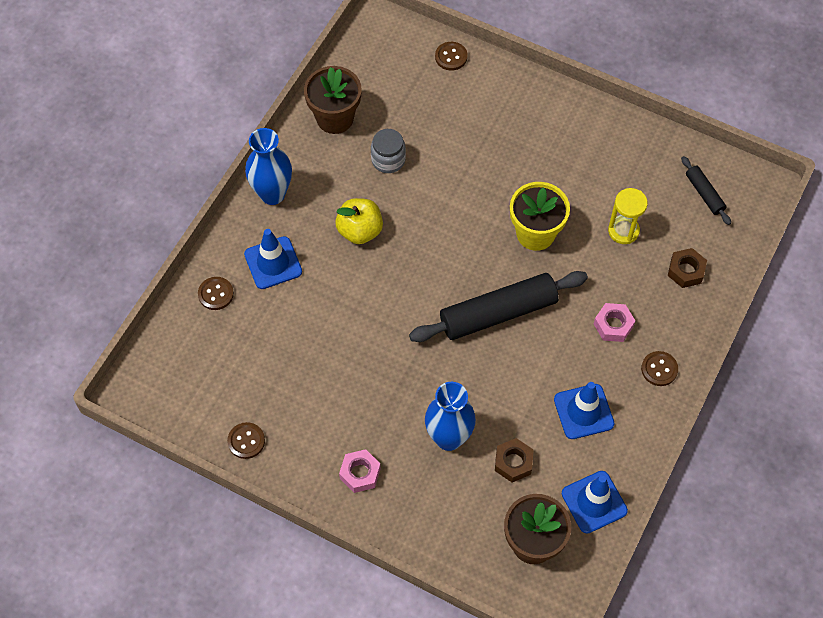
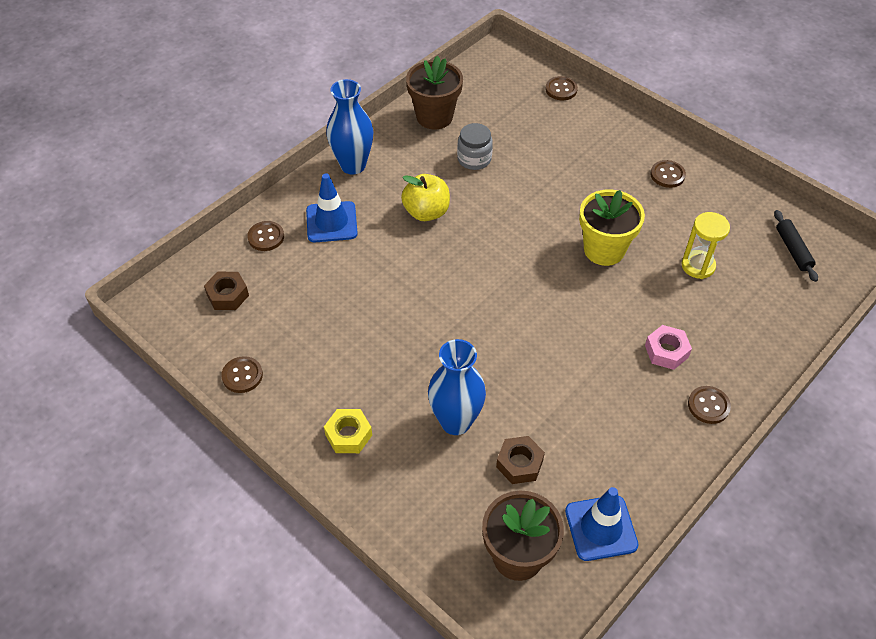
camera: 15 degrees right, 10 degrees down
pink nut [339,449,381,493] -> yellow nut [324,409,372,453]
black rolling pin [409,271,588,342] -> none
blue traffic cone [554,382,614,439] -> none
brown nut [668,248,707,288] -> brown nut moved to [204,272,249,310]
none -> brown button [650,160,686,188]

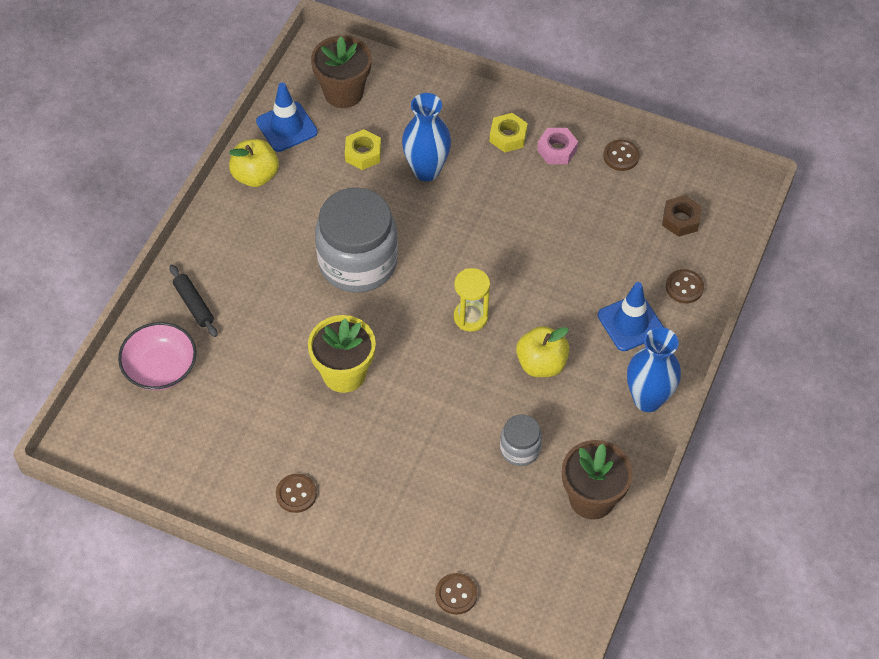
camera: 160 degrees right, 5 degrees up
brown nut [496,436,545,484] -> yellow nut [345,129,381,170]
pink nut [645,325,692,370] -> pink nut moved to [537,128,578,164]
yellow hourglass [682,212,730,279] -> yellow hourglass moved to [454,268,490,332]
brown button [688,386,731,424] -> none
black rolling pin [774,210,818,282] -> black rolling pin moved to [169,264,217,337]
none -> pink bowl [118,322,196,390]
none -> yellow apple [229,139,279,187]
none -> grey jar [315,187,398,293]

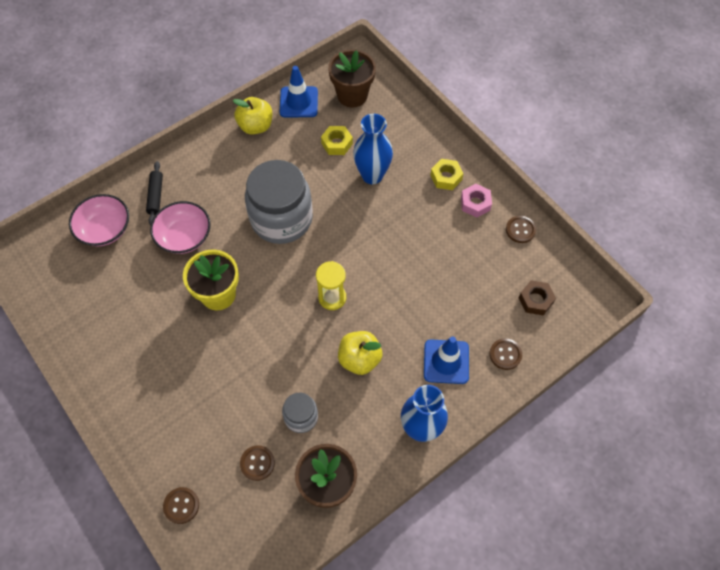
camera: 30 degrees right, 5 degrees up
brown button [276,474,317,513] -> brown button moved to [240,445,275,481]
none -> pink bowl [150,201,211,254]

